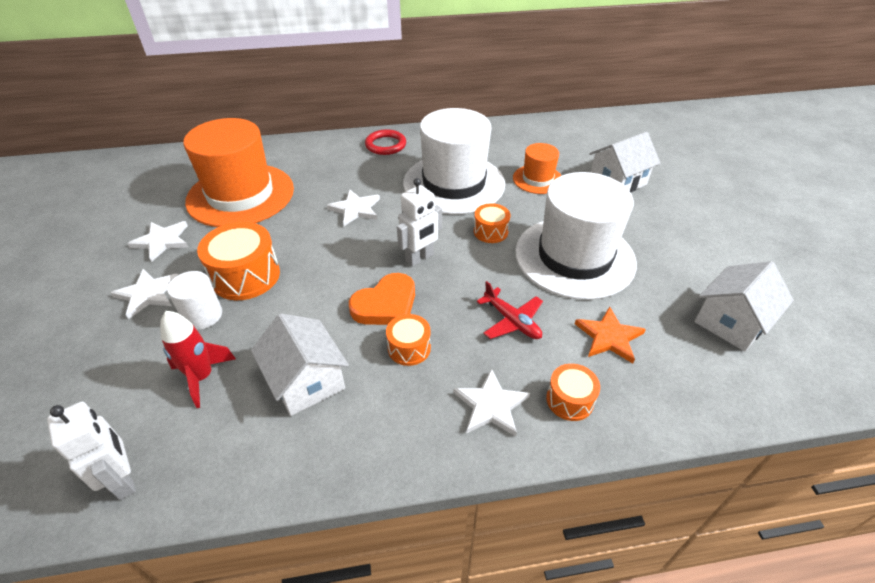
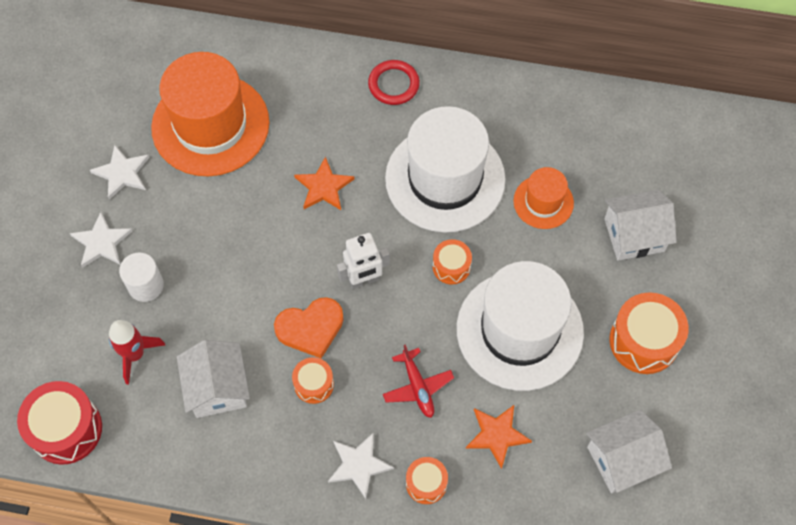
camera: 20 degrees right, 20 degrees up
white robot [47,402,136,500] -> red drum [17,381,102,465]
orange drum [197,222,280,300] -> orange drum moved to [610,292,689,374]
white star [327,189,380,226] -> orange star [294,157,354,210]

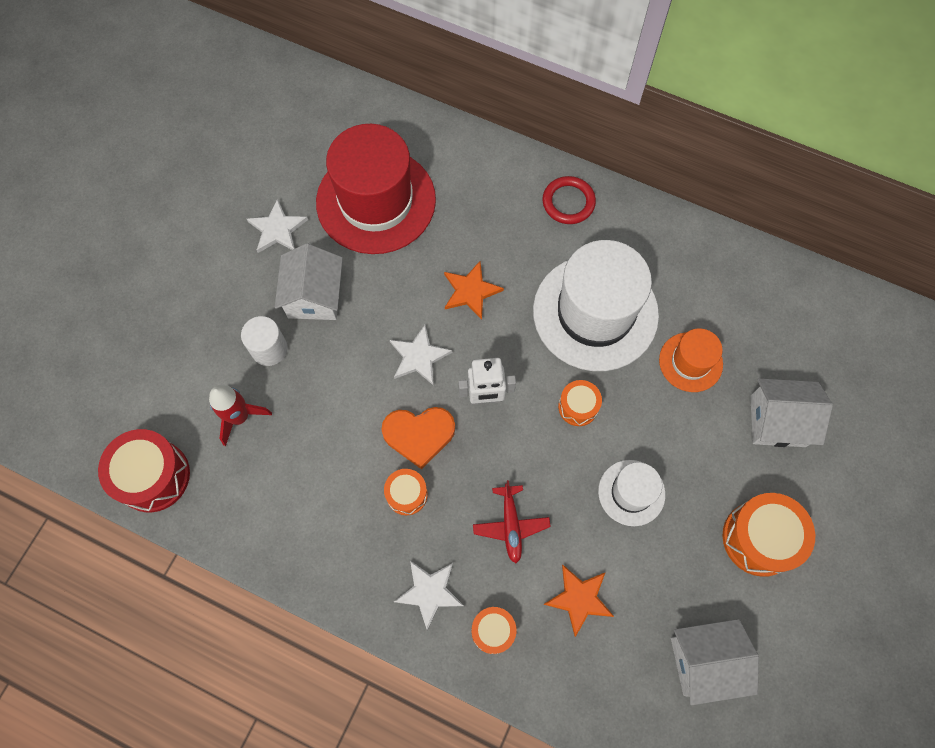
camera: 15 degrees right, 5 degrees up
white star [70,212,133,268] -> white star moved to [390,325,452,385]
orange hat [151,52,269,176] -> red hat [316,124,436,254]
white house [177,340,250,418] -> white house moved to [275,244,343,320]
white hat [457,261,584,391] -> white hat [598,460,665,526], size x0.50

